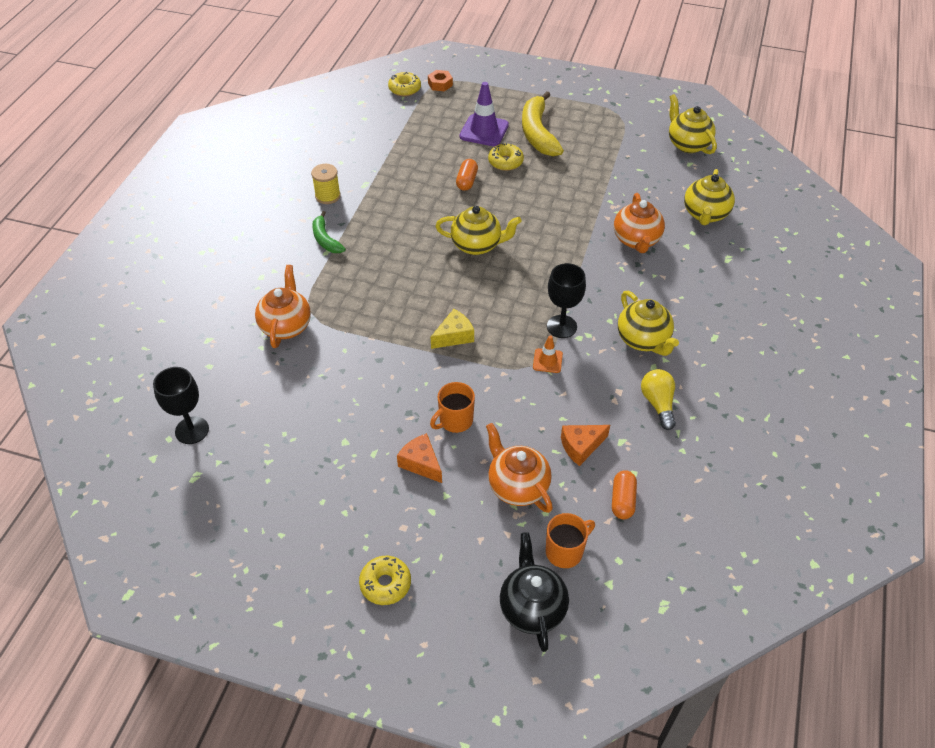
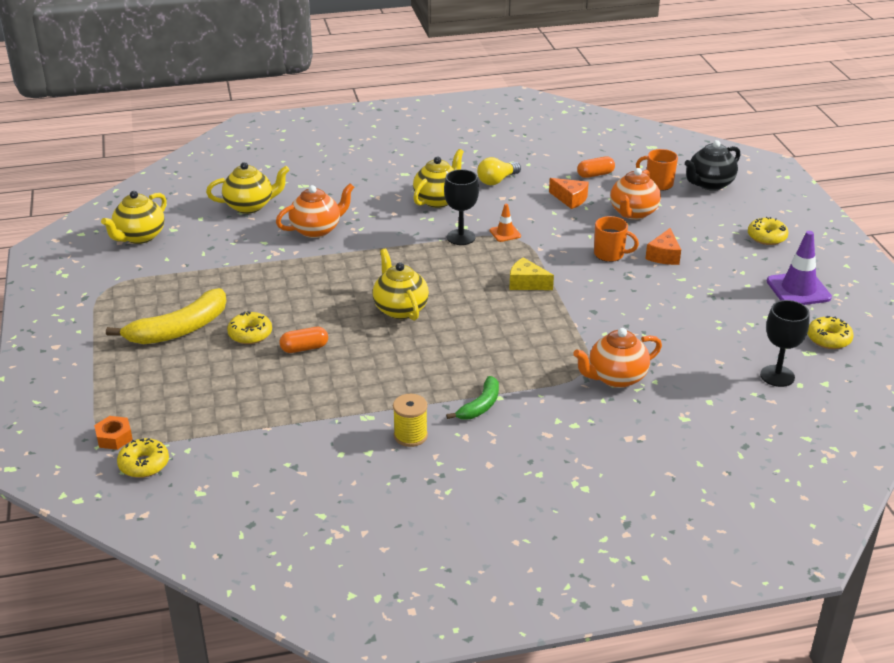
camera: 120 degrees left, 15 degrees down
purple traffic cone [459,82,509,146] -> purple traffic cone moved to [767,231,832,305]
none -> yellow donut [807,316,854,349]

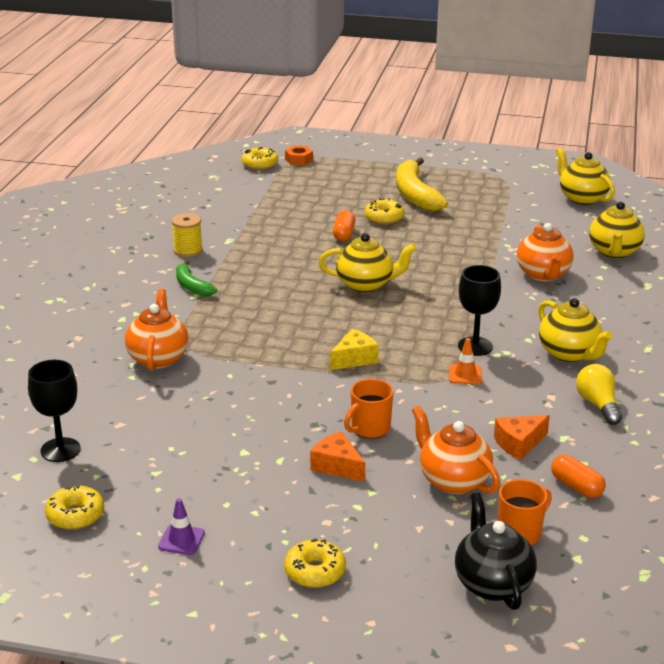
camera: 115 degrees right, 5 degrees down
orange capsule [577,156,615,178] -> orange capsule turned 45 degrees counterclockwise [551,455,606,498]
purple traffic cone [767,231,832,305] -> purple traffic cone [158,498,205,555], size x0.54

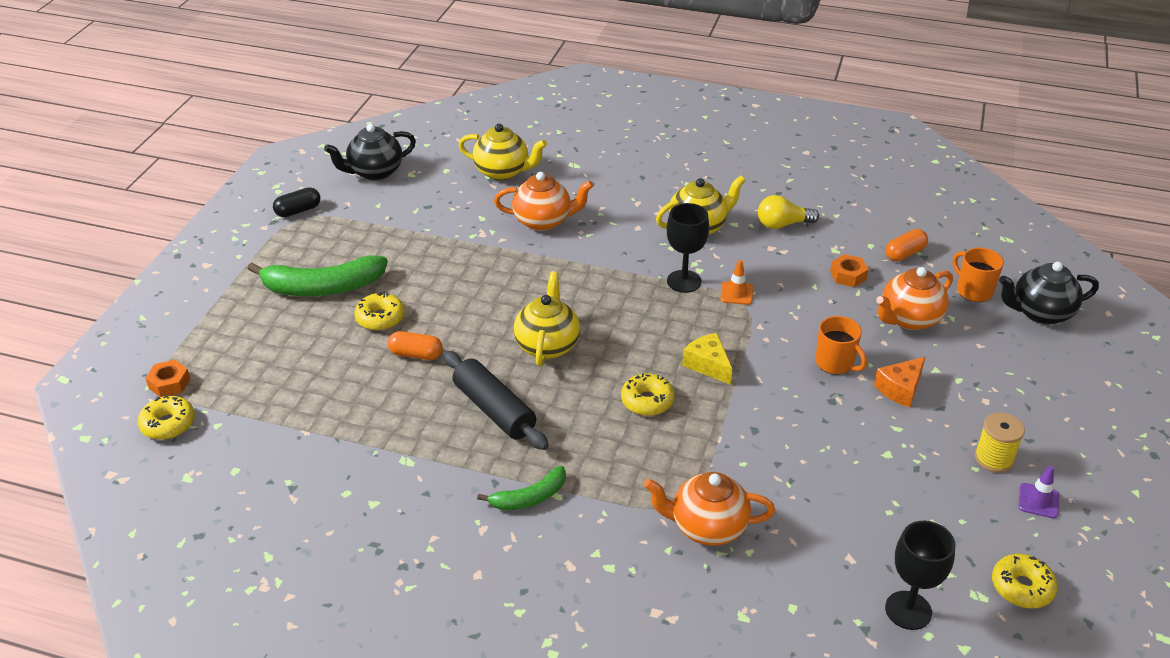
camera: 85 degrees left, 10 degrees up
yellow spool [172,213,203,258] -> yellow spool moved to [974,412,1025,473]
yellow donut [284,539,346,588] -> yellow donut moved to [621,373,675,416]
yellow banana [396,157,448,211] -> green banana [247,255,388,296]
orange cheese [494,415,550,460] -> orange nut [830,254,869,287]
yellow teapot [556,147,615,205] -> black teapot [324,124,416,181]
none -> black capsule [273,187,320,217]
none -> black rolling pin [443,350,549,450]

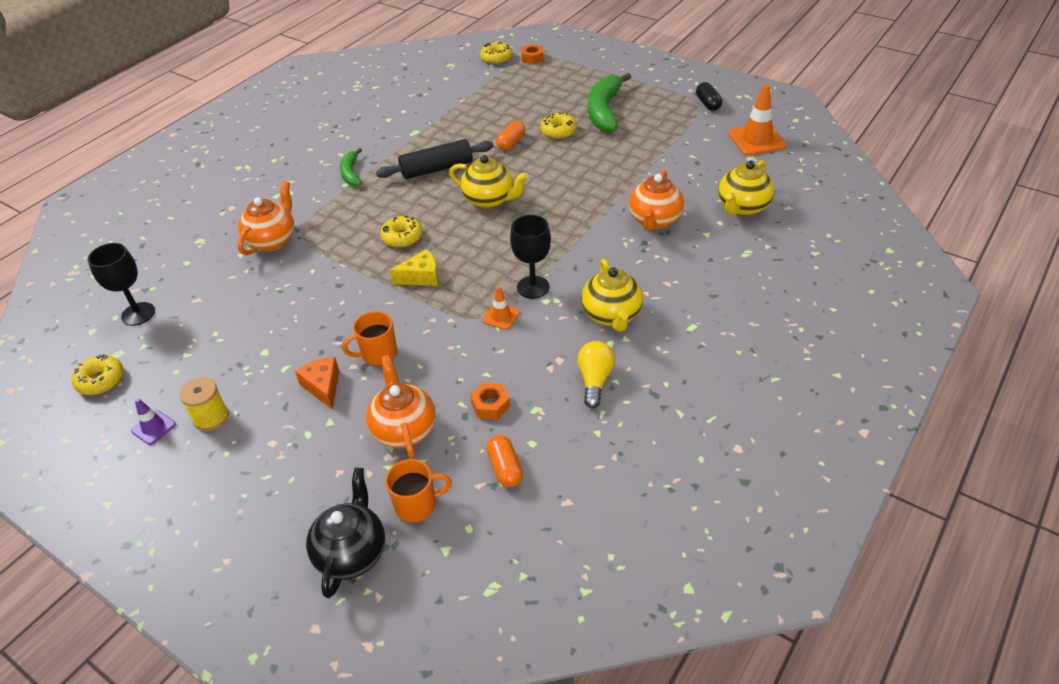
camera: 110 degrees right, 5 degrees up
black teapot [324,124,416,181] -> orange traffic cone [729,84,787,156]

